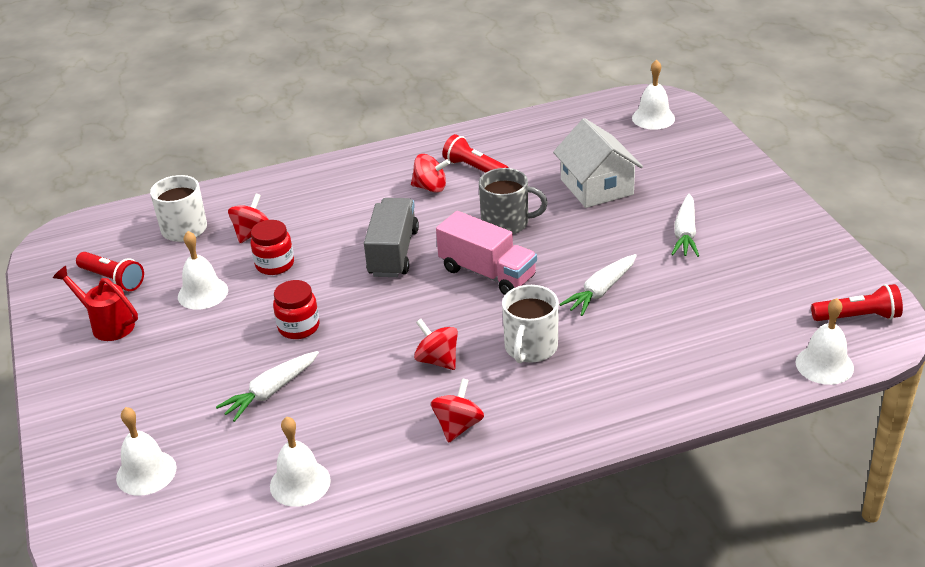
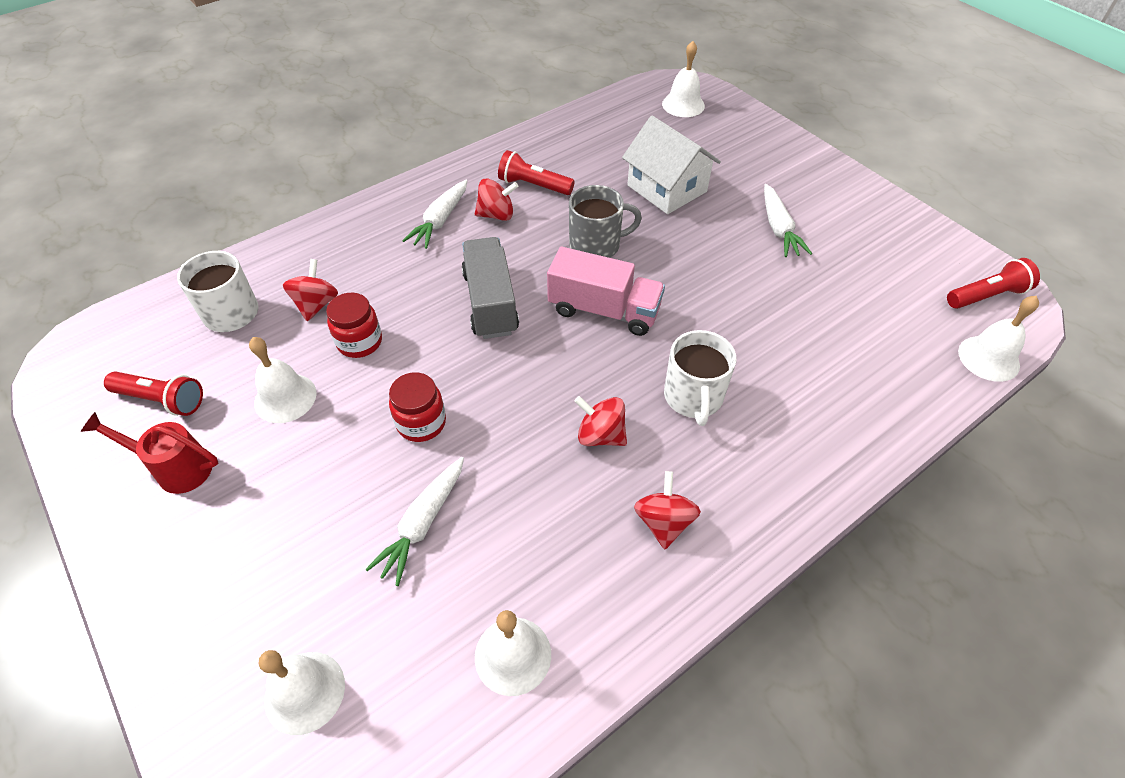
camera: 20 degrees left, 15 degrees up
white carrot [559,254,637,316] -> white carrot moved to [402,180,468,249]

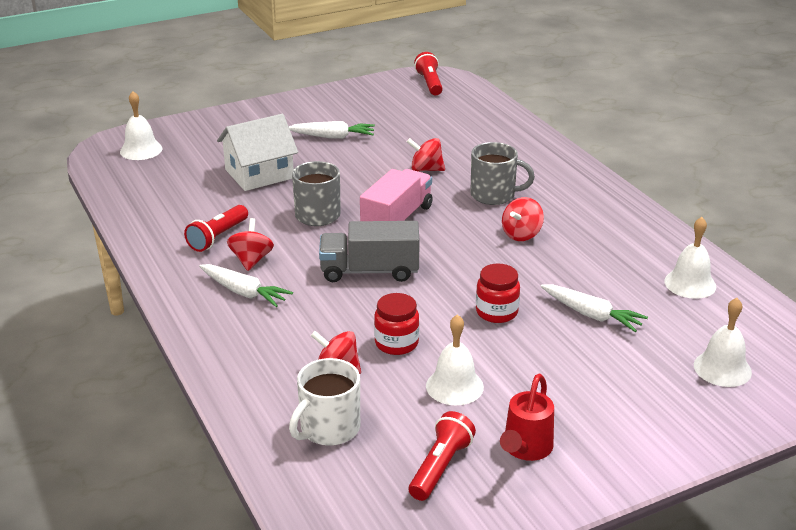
camera: 80 degrees left, 20 degrees down
red spinning top [634,471,701,549] -> red spinning top moved to [407,138,445,171]
white mug [664,330,736,426] -> grey mug [470,142,535,205]
white bell [958,296,1039,382] -> none

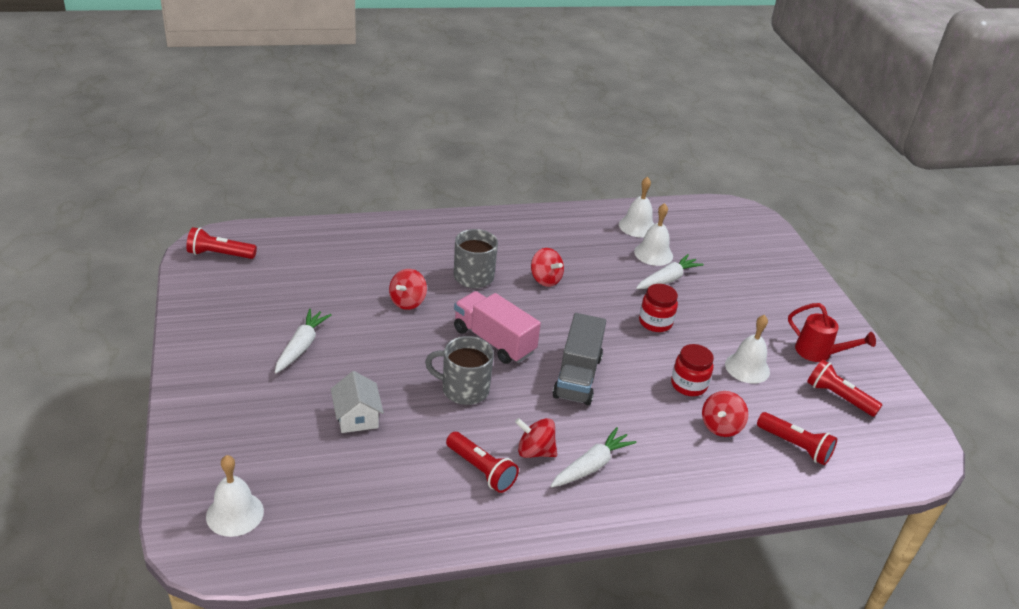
camera: 80 degrees left, 5 degrees up
white house [217,114,298,191] -> white house [331,371,384,433], size x0.63
white mug [289,358,360,446] -> red flashlight [757,412,837,465]
white bell [694,298,752,387] -> white bell moved to [634,203,673,266]

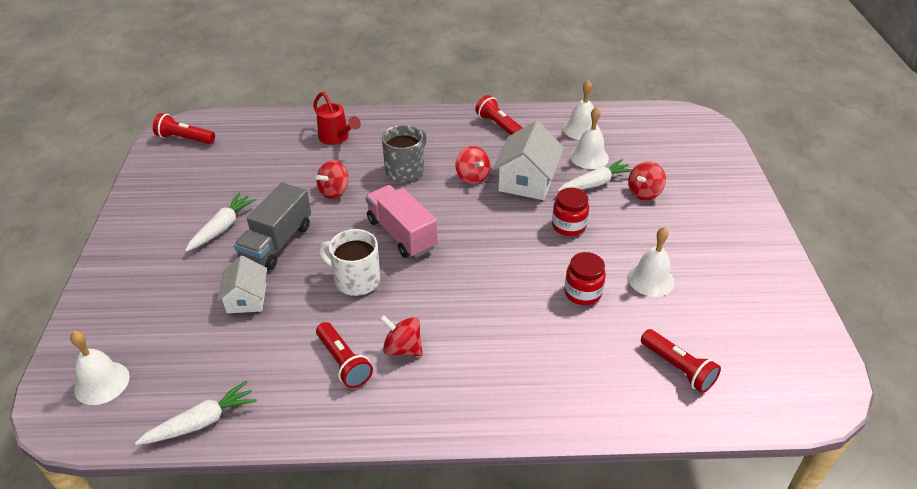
camera: 15 degrees right, 5 degrees up
grey mug [425,336,494,405] -> white mug [319,229,380,296]
white carrot [551,427,637,487] -> white carrot moved to [135,381,257,445]
grey truck [552,313,606,405] -> grey truck moved to [234,183,311,270]
red spinning top [702,391,748,437] -> red spinning top moved to [628,162,666,200]
red watering can [788,303,876,362] -> red watering can moved to [313,92,361,145]
red flashlight [807,360,882,417] -> red flashlight moved to [475,95,523,135]
none -> white house [493,121,564,200]

